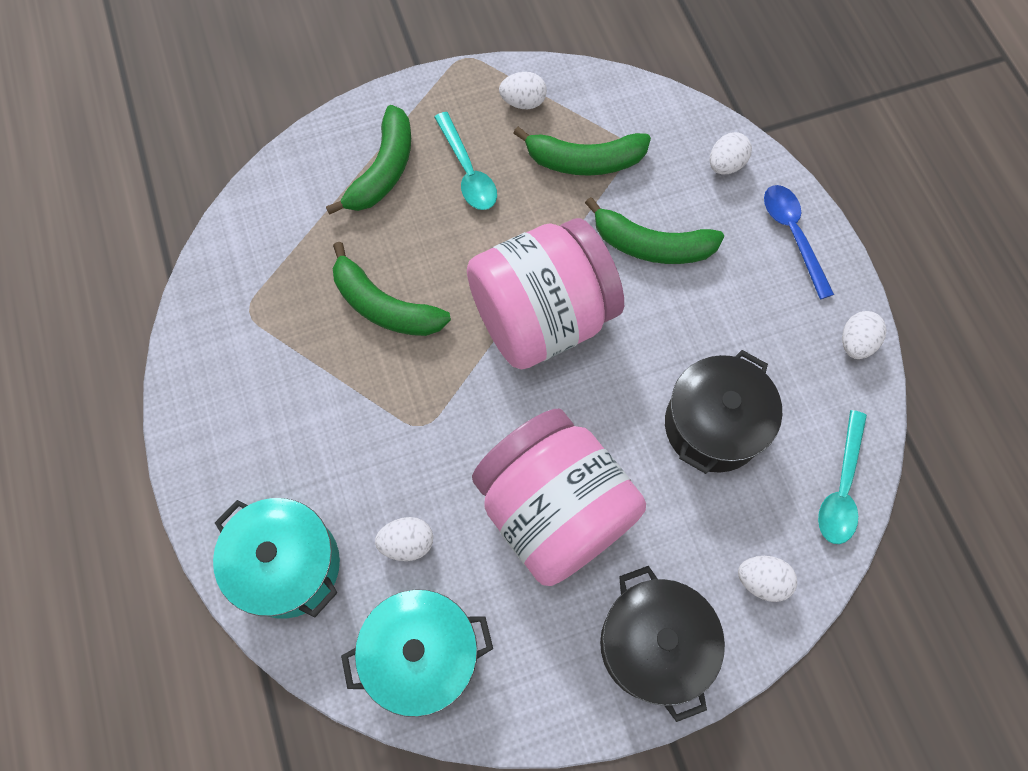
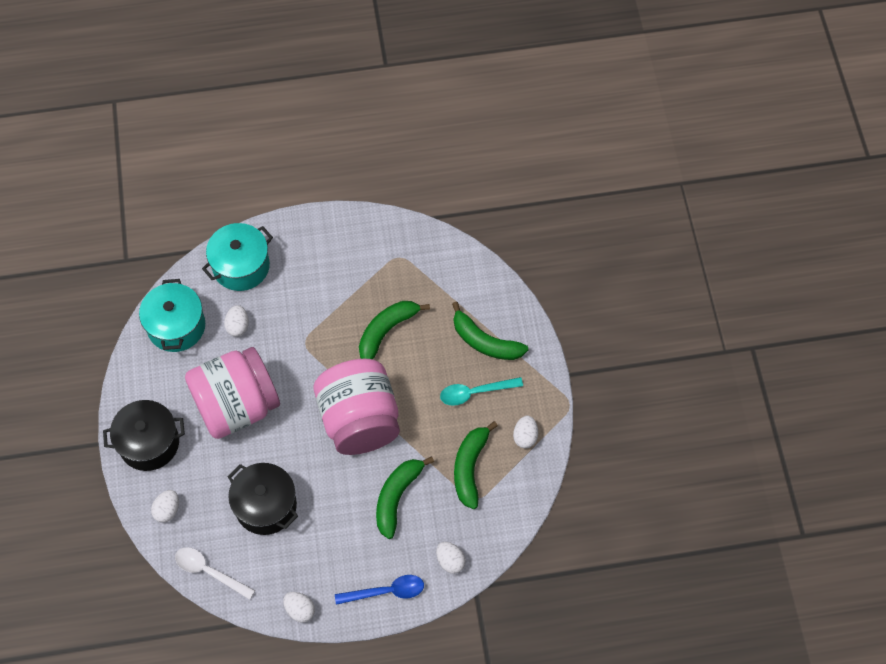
camera: 100 degrees right, 5 degrees down
turquoise spoon [818,410,867,544] -> white spoon [175,547,255,600]

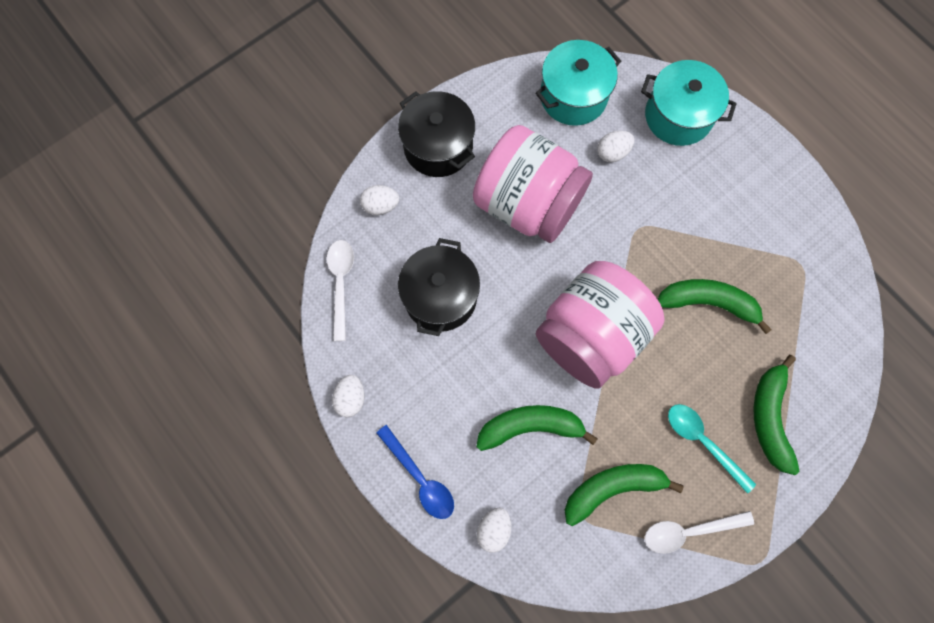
camera: 60 degrees right, 10 degrees up
white egg [513,416,538,448] -> white spoon [645,511,754,554]

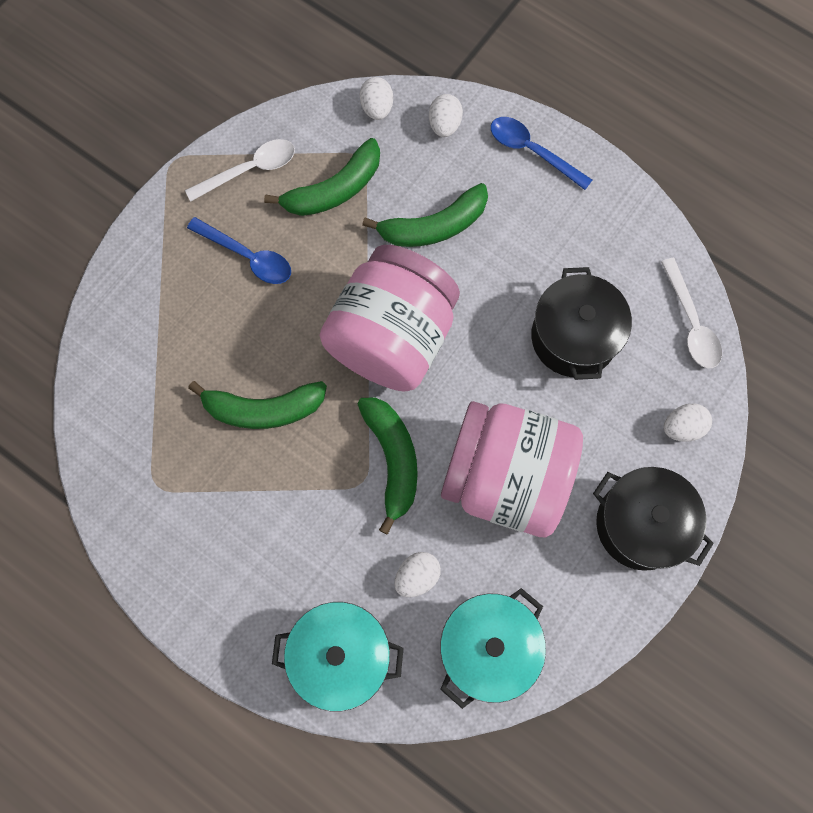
camera: 165 degrees right, 0 degrees up
white egg [332,375,364,417] -> white egg moved to [360,77,393,120]
turquoise spoon [668,404,756,494] -> blue spoon [187,217,291,284]
green banana [753,355,800,475] -> green banana moved to [357,397,418,535]

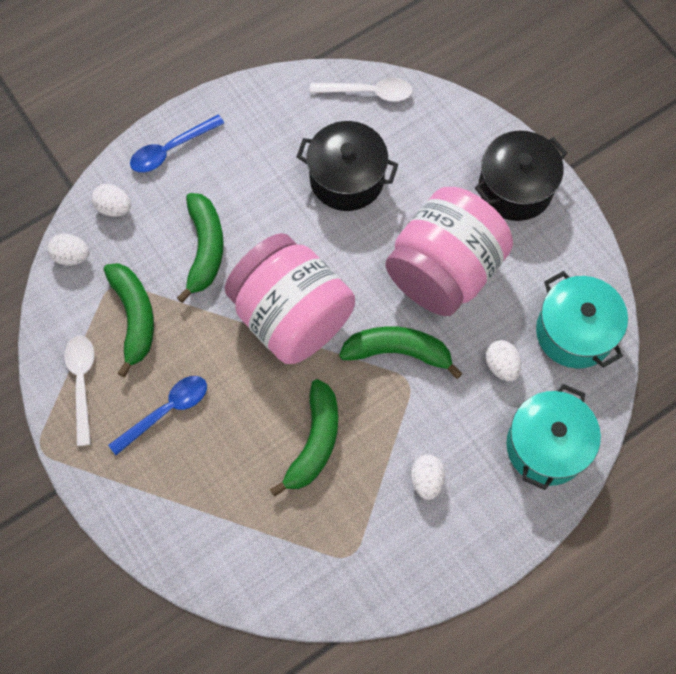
camera: 70 degrees left, 5 degrees down
white egg [664,403,712,442] -> white egg moved to [411,455,445,500]

